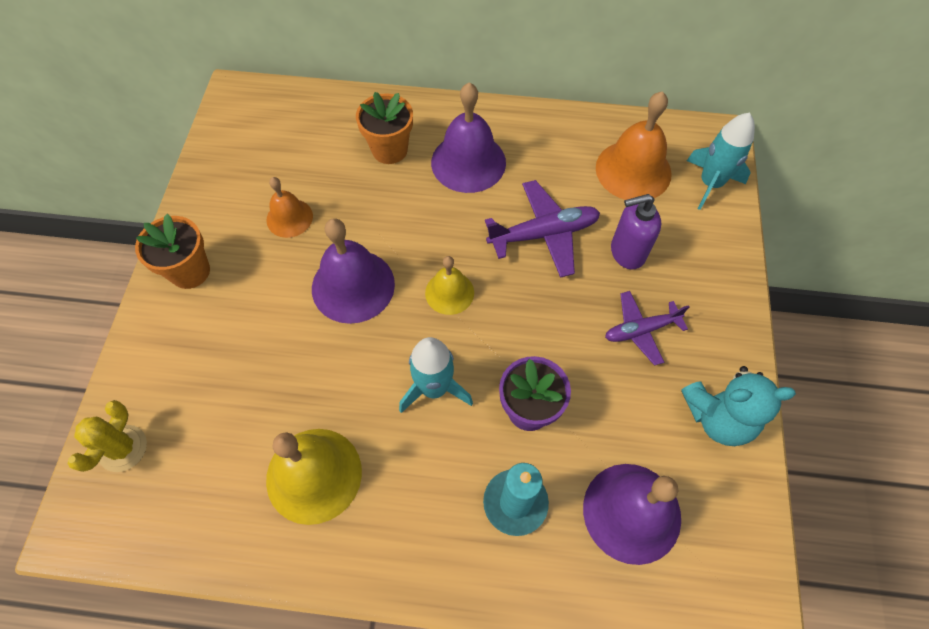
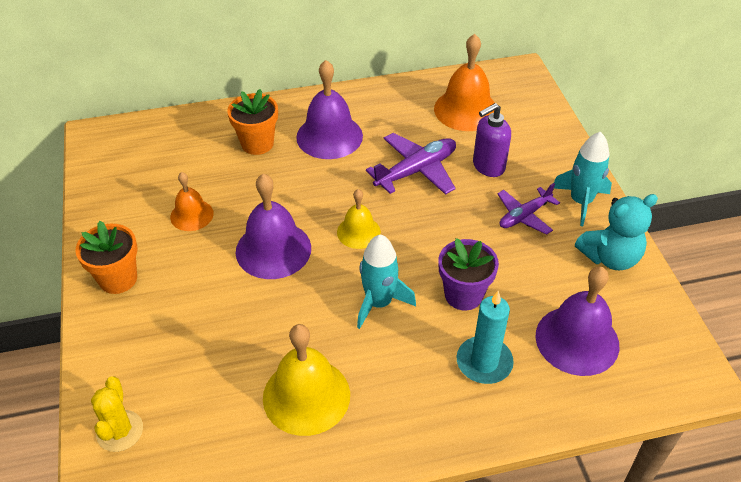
camera: 20 degrees left, 15 degrees down
turquoise rocket [687,113,755,210] -> turquoise rocket moved to [554,131,612,226]

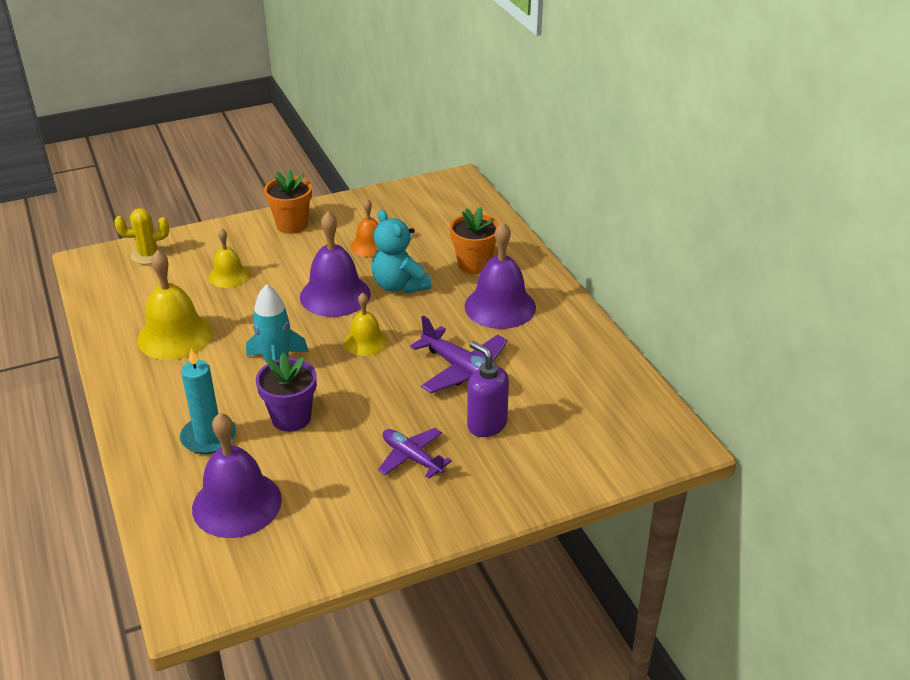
camera: 80 degrees right, 10 degrees down
orange bell [434,34,495,131] -> none
turquoise rocket [554,131,612,226] -> none
turquoise teddy bear [575,194,658,270] -> turquoise teddy bear moved to [372,210,431,294]
none -> yellow bell [209,228,250,288]

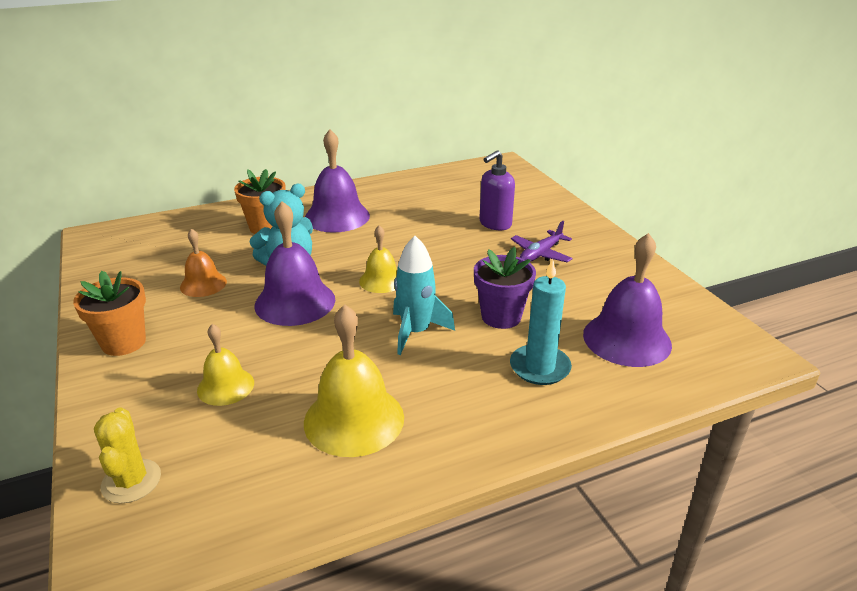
camera: 90 degrees left, 5 degrees down
purple plane [410,315,508,393] -> none

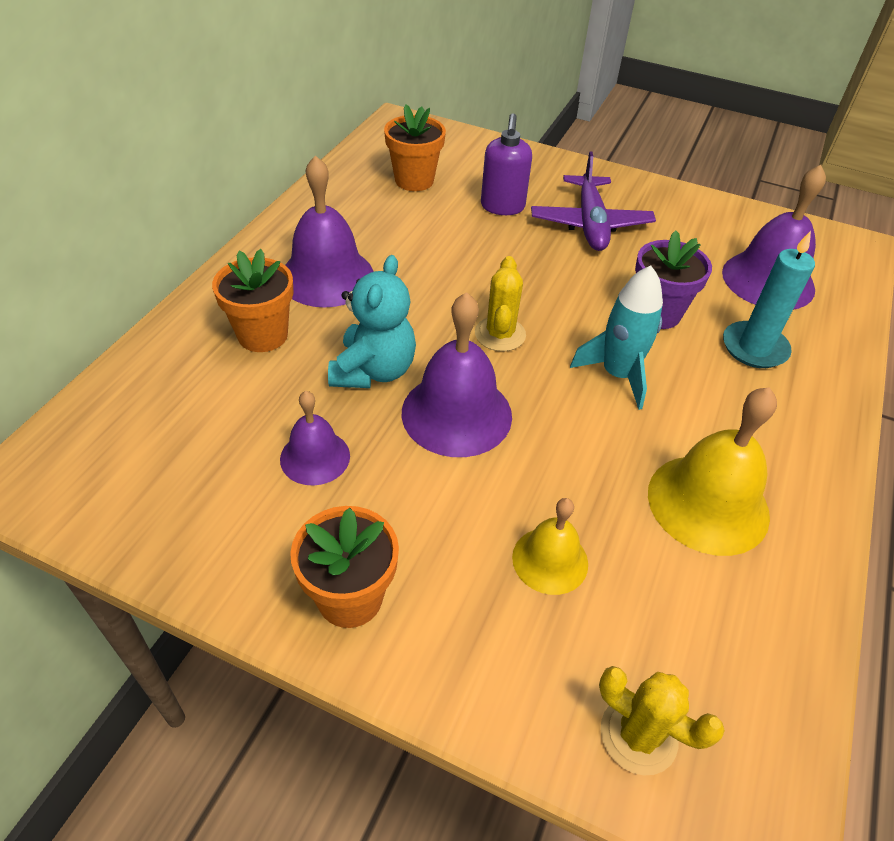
camera: 45 degrees left, 15 degrees up
orange bell [180,228,227,297] -> purple bell [280,391,350,486]
yellow bell [359,225,397,293] -> yellow cactus [475,256,526,351]
purple plane [511,221,573,263] -> purple plane [531,151,656,251], size x1.50
none -> orange flower pot [384,104,446,191]

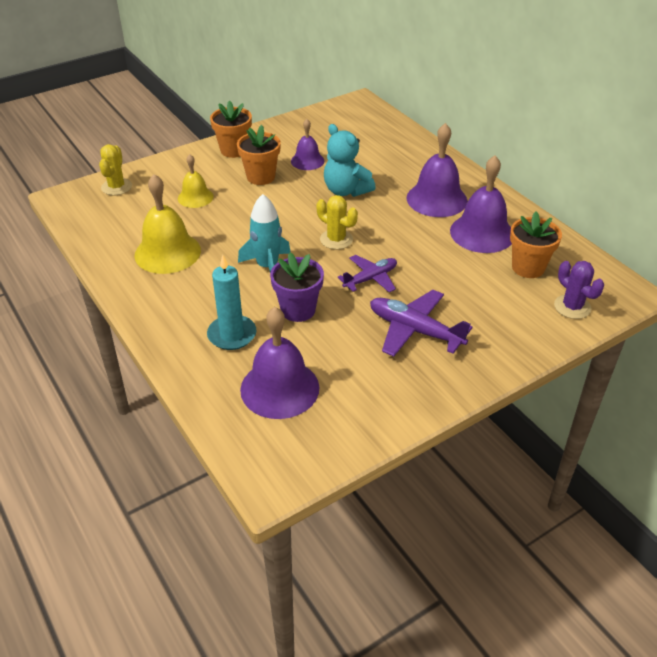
camera: 125 degrees right, 5 degrees down
orange flower pot [212,249,294,352] -> orange flower pot moved to [237,125,281,185]
purple bell [402,292,512,457] -> purple bell moved to [450,156,512,253]
purple soap dispenser [481,113,532,215] -> none
yellow cactus [599,666,725,775] -> yellow cactus turned 60 degrees counterclockwise [99,144,132,195]
none -> purple plane [338,255,397,293]
none -> purple cactus [554,261,604,319]

